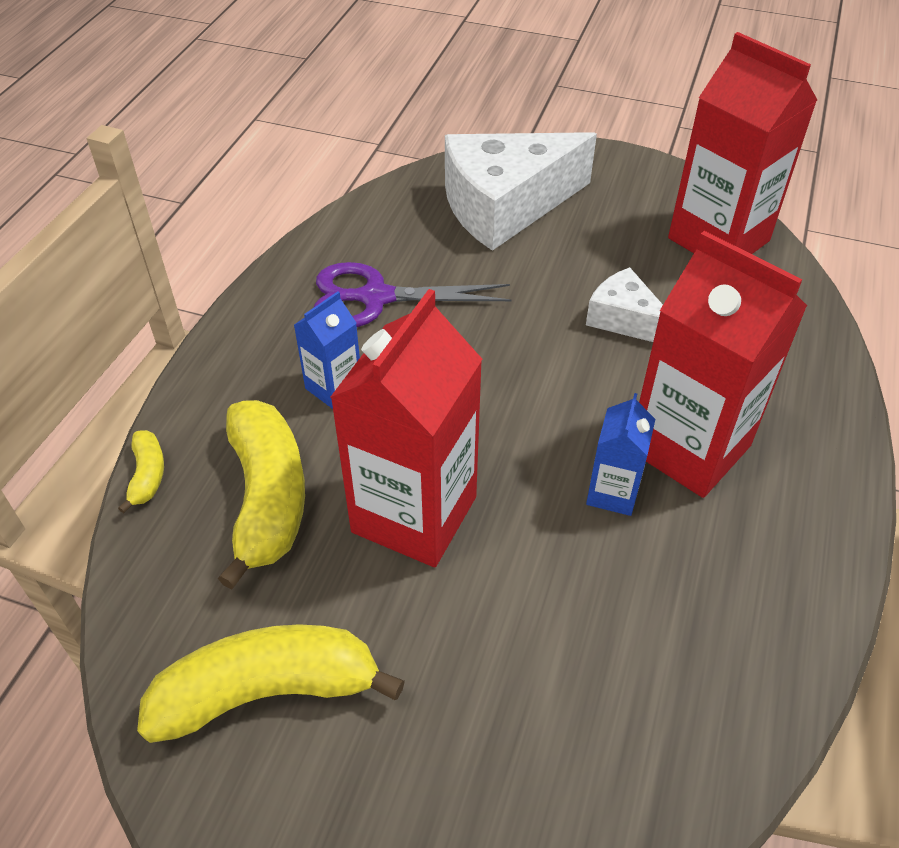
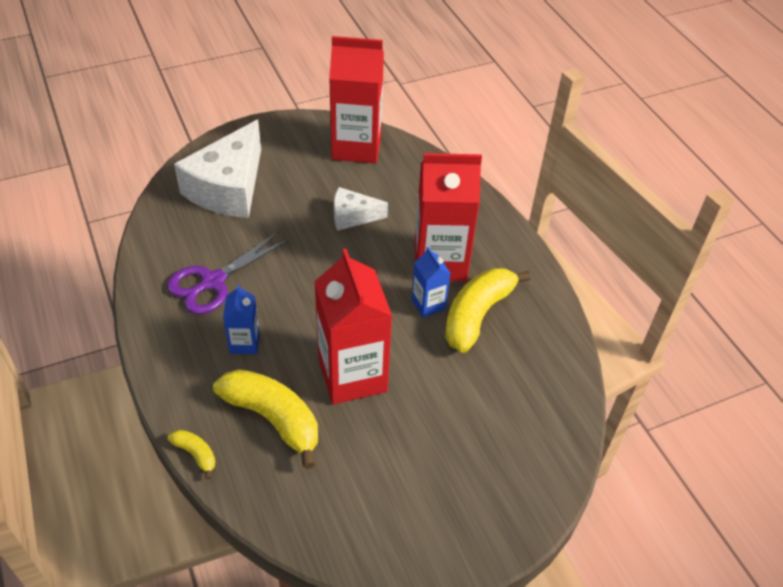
camera: 45 degrees left, 0 degrees up
yellow banana [137,624,405,743] -> yellow banana moved to [445,268,531,353]

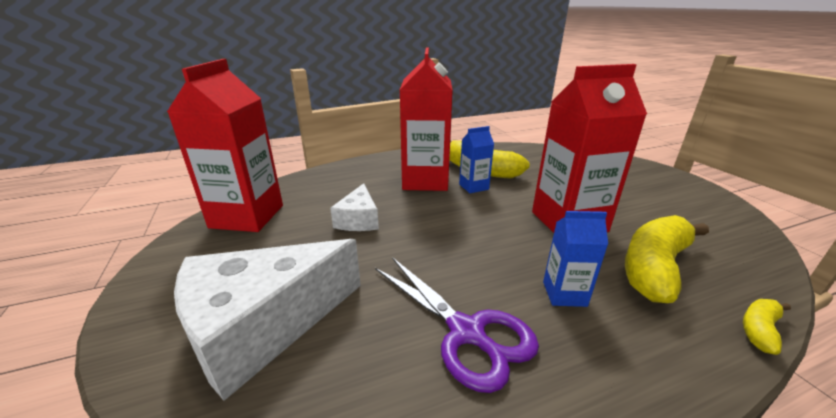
camera: 85 degrees left, 20 degrees down
white cheese [174,120,261,218] -> white cheese turned 120 degrees clockwise [174,239,361,401]

